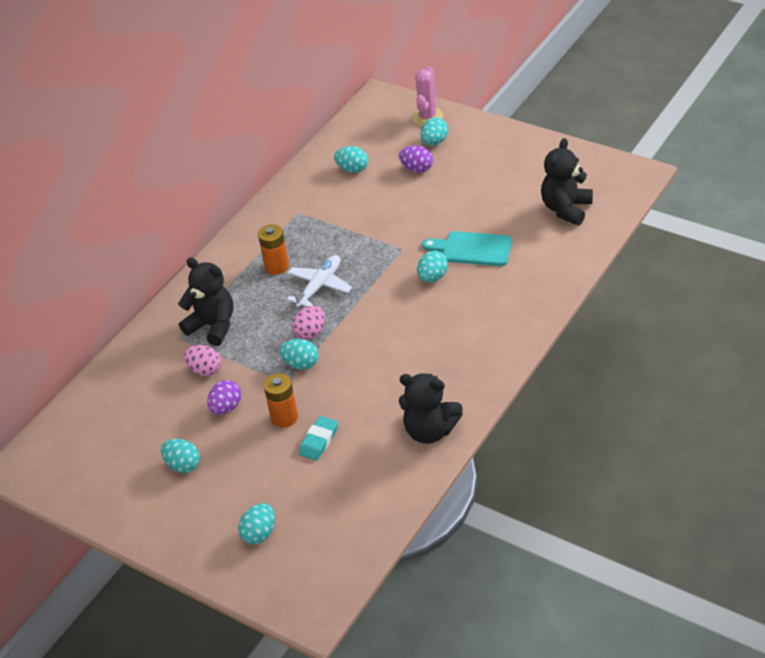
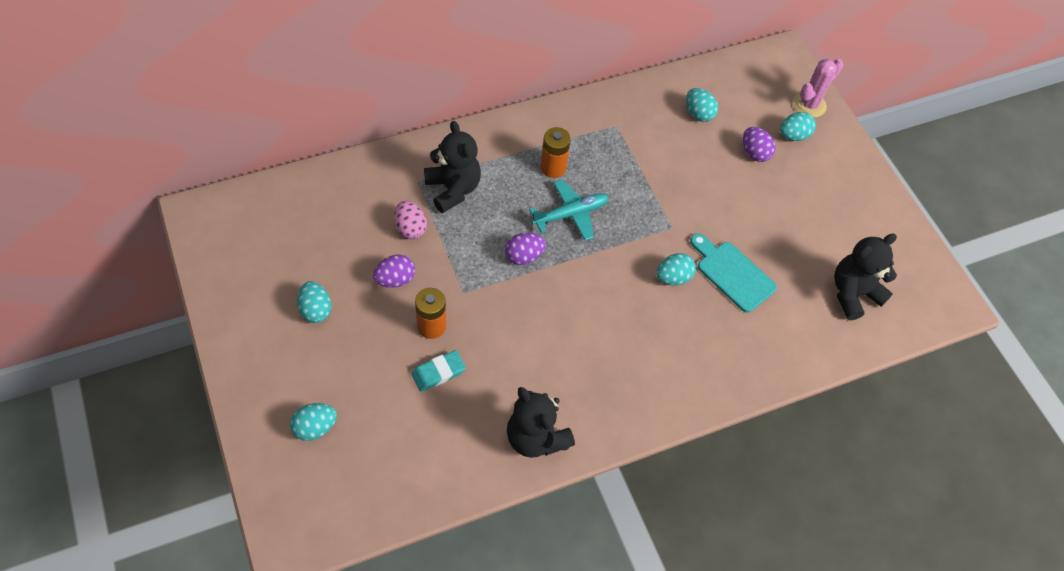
camera: 25 degrees right, 15 degrees up
turquoise egg [279,339,319,369] -> none
white plane [287,255,352,307] -> turquoise plane [529,179,609,241]
pink egg [292,306,325,340] -> purple egg [505,233,546,265]

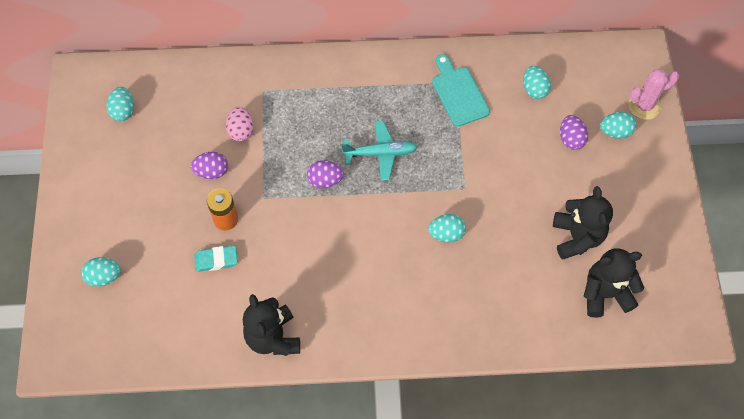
camera: 25 degrees right, 5 degrees up
turquoise egg [297,281,332,323] -> turquoise egg moved to [107,87,134,121]
black teddy bear [424,121,481,213] -> black teddy bear moved to [553,186,613,260]
orange battery [540,127,571,178] -> none
turquoise cutting board [690,233,777,313] -> turquoise cutting board moved to [432,54,490,127]

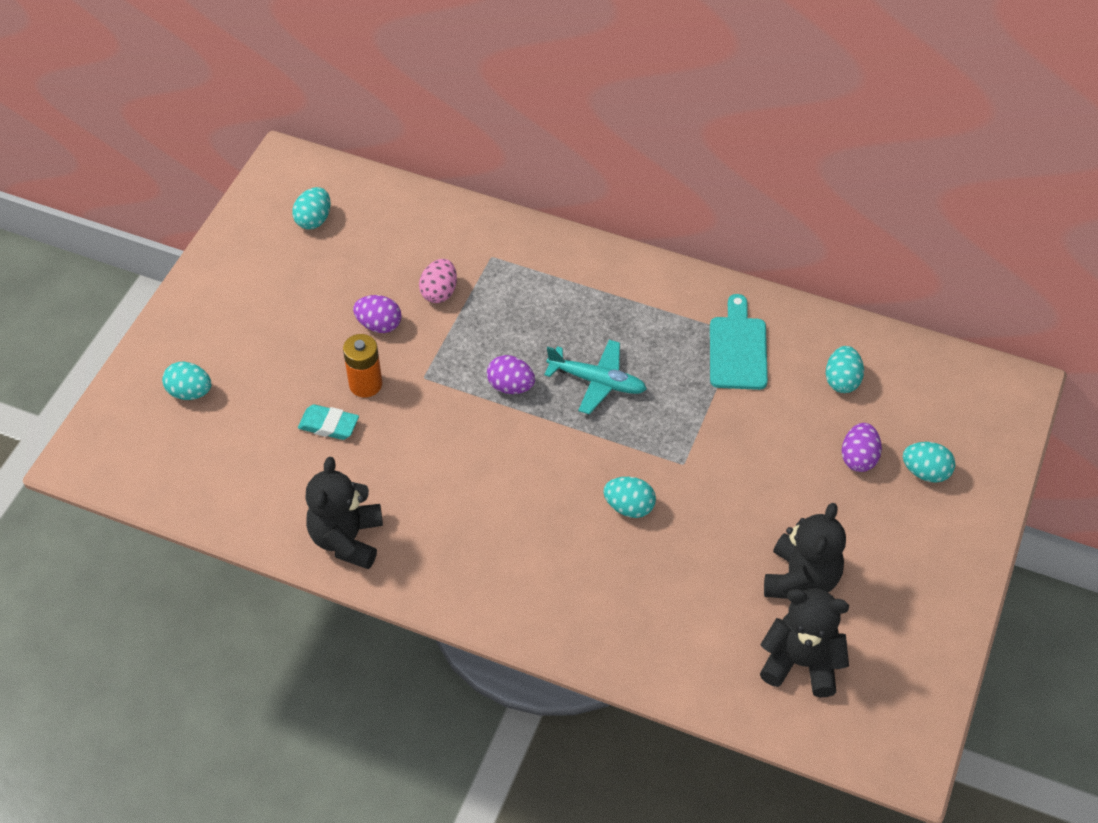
camera: 25 degrees right, 10 degrees down
pink cactus [629,69,679,120] -> none

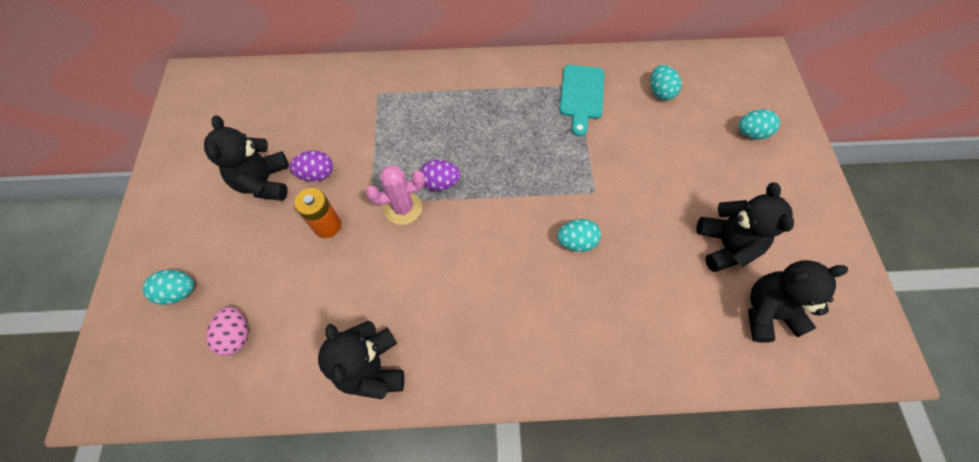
camera: 25 degrees left, 10 degrees up
turquoise egg [292,187,331,229] -> none
turquoise eraser [298,404,359,440] -> none
pink egg [419,259,457,303] -> pink egg moved to [206,307,248,356]
turquoise plane [544,340,647,414] -> none
turquoise cutting board [710,294,768,390] -> turquoise cutting board turned 150 degrees counterclockwise [560,65,604,136]
purple egg [841,423,882,472] -> none
none -> black teddy bear [204,116,289,201]
none -> pink cactus [366,165,425,225]

